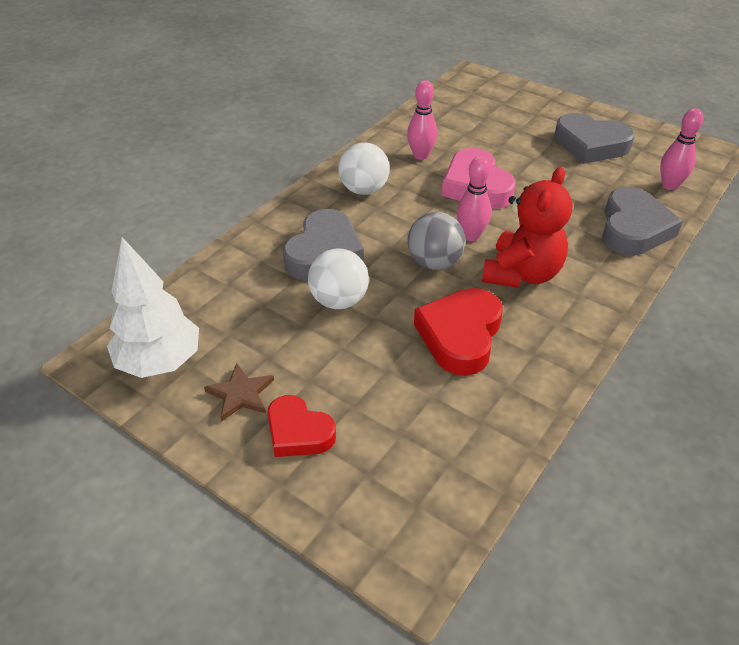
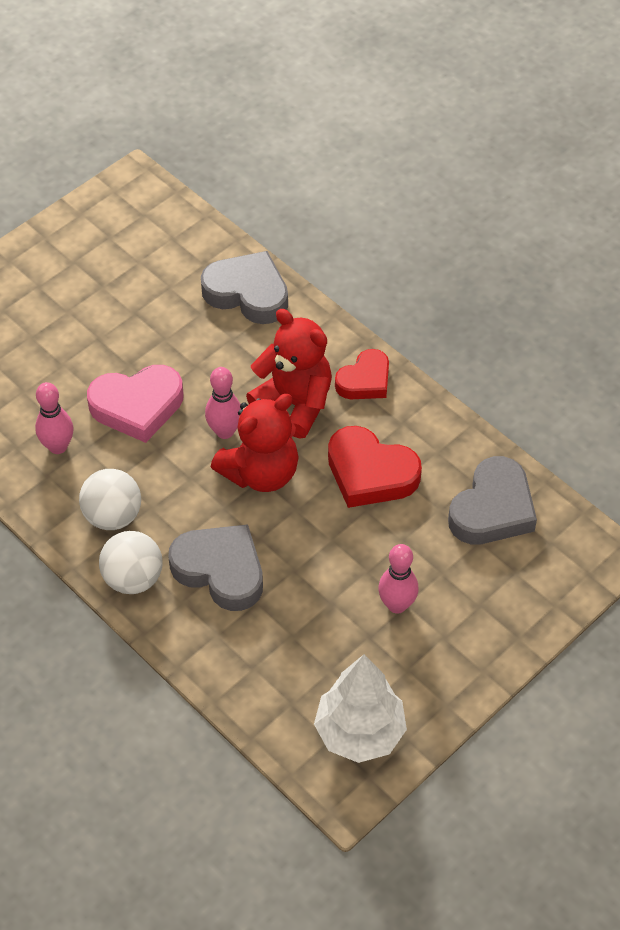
camera: 80 degrees left, 10 degrees up
brown star [204,363,274,421] -> none
red heart [267,395,336,457] -> red heart moved to [335,349,389,399]
white ball [308,249,369,309] -> white ball moved to [99,531,163,594]
grey ball [407,212,465,270] -> red teddy bear [211,394,299,492]
grey heart [554,113,635,164] -> grey heart moved to [448,456,537,544]
pink bowling pin [660,108,704,190] -> pink bowling pin moved to [378,544,418,614]

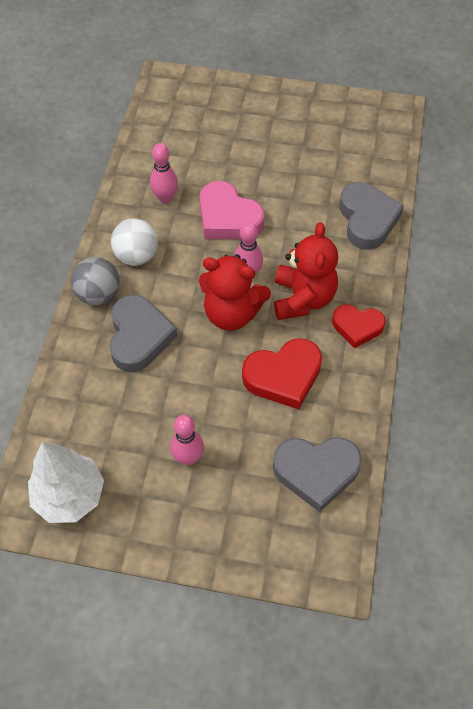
camera: 55 degrees right, 5 degrees up
white ball [99,531,163,594] -> grey ball [71,257,120,305]
red heart [328,426,422,508] -> red heart turned 105 degrees counterclockwise [242,338,322,409]

